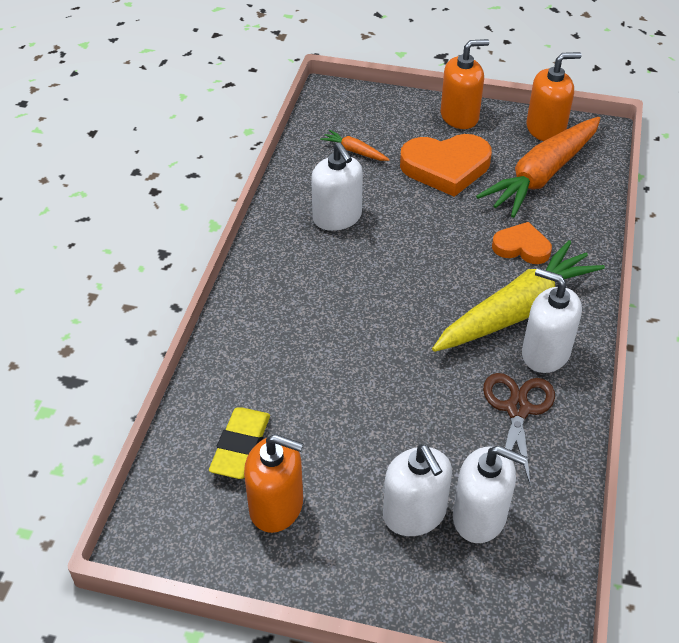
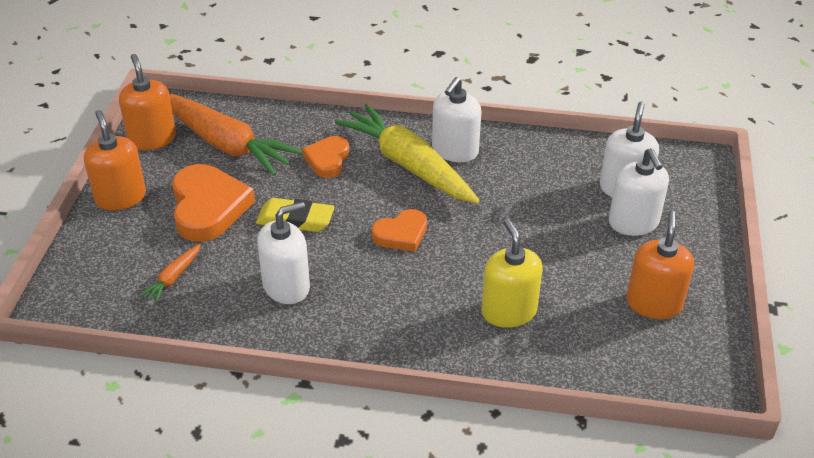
camera: 95 degrees left, 5 degrees down
yellow eraser [209,407,270,479] -> yellow eraser moved to [256,198,335,232]
white soap dispenser [383,444,452,536] -> white soap dispenser turned 105 degrees clockwise [609,148,669,236]
brown scissors [483,373,555,486] -> none
none -> orange heart [372,209,427,252]
none -> yellow soap dispenser [481,219,543,328]

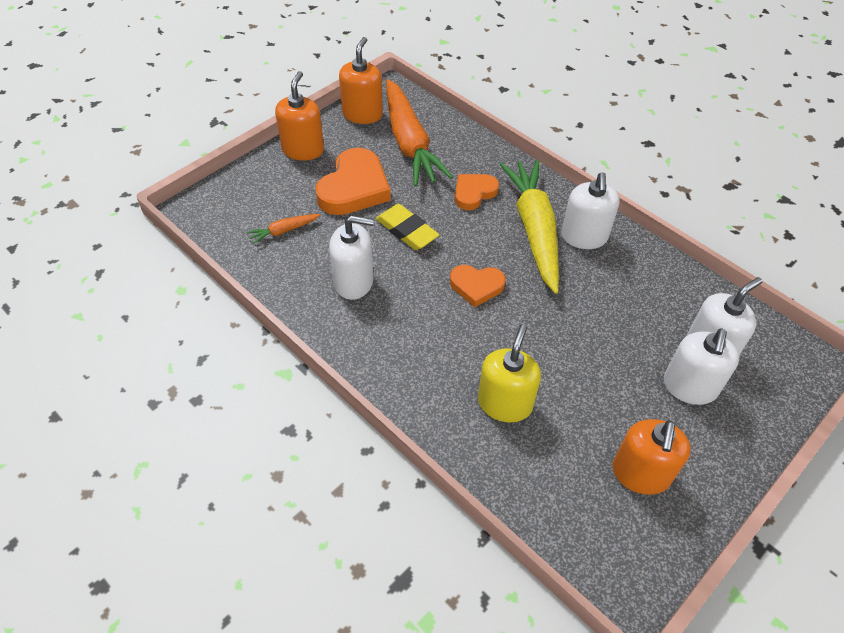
camera: 35 degrees right, 10 degrees up
white soap dispenser [432,77,482,163] -> white soap dispenser turned 60 degrees counterclockwise [561,172,620,249]
orange soap dispenser [626,211,694,319] -> orange soap dispenser turned 150 degrees clockwise [613,419,691,495]

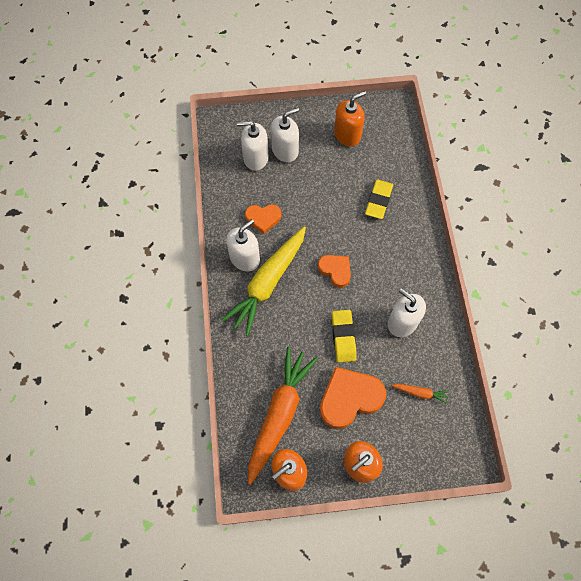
camera: 140 degrees left, 15 degrees up
orange heart [455,174,499,210] -> orange heart moved to [245,204,281,234]
yellow soap dispenser [478,324,541,423] -> yellow eraser [365,180,393,219]

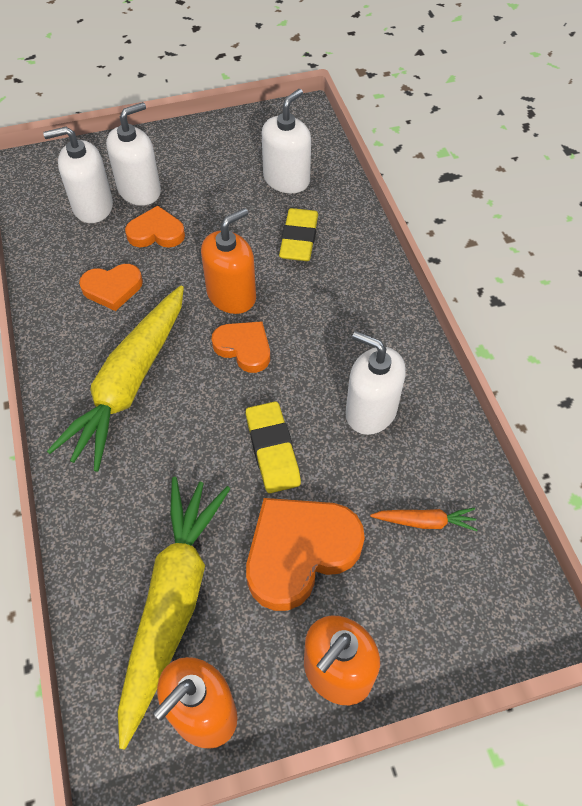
camera: 10 degrees left, 10 degrees down
white soap dispenser [226,219,260,271] -> white soap dispenser moved to [262,89,311,193]
orange carrot [248,347,318,485] -> yellow carrot [118,477,230,749]
orange soap dispenser [334,91,366,146] -> orange soap dispenser moved to [201,208,256,314]
none -> orange heart [125,206,185,248]

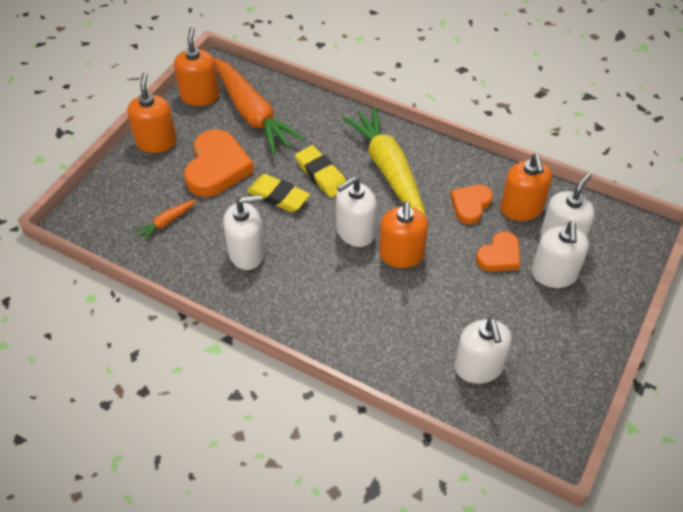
camera: 135 degrees right, 5 degrees down
yellow carrot [118,477,230,749] -> orange carrot [214,58,305,155]
orange heart [211,321,270,373] -> white soap dispenser [336,177,377,247]
yellow eraser [279,208,318,261] -> yellow eraser moved to [295,145,346,198]
none -> orange soap dispenser [500,154,552,221]

